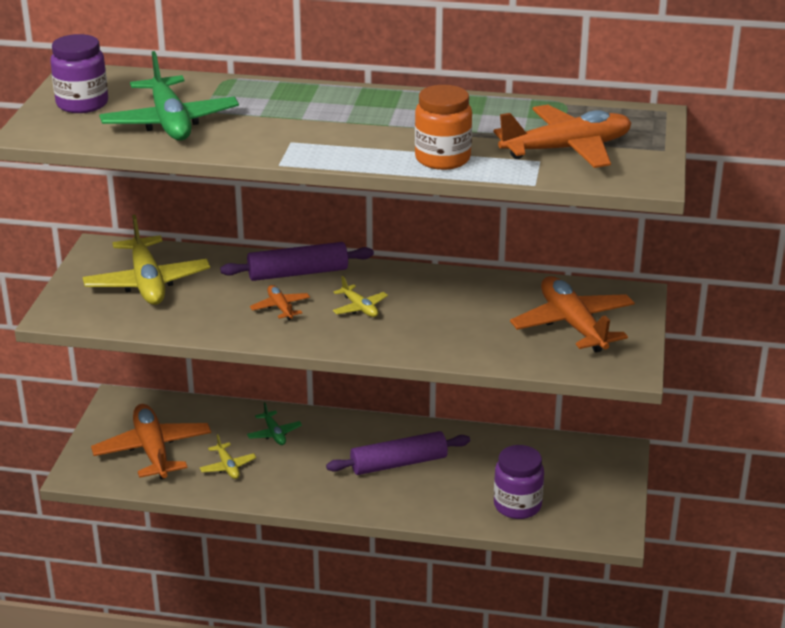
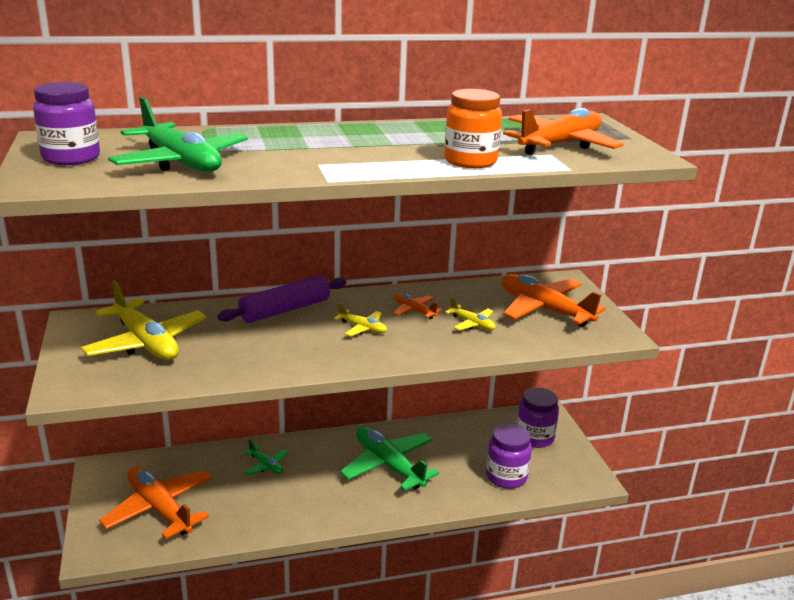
camera: 25 degrees left, 5 degrees down
yellow plane [200,434,256,479] -> yellow plane moved to [445,297,496,330]
orange plane [250,285,310,320] -> orange plane moved to [393,294,442,319]
purple rolling pin [326,431,470,475] -> green plane [340,426,439,491]
none -> purple jar [516,387,559,448]

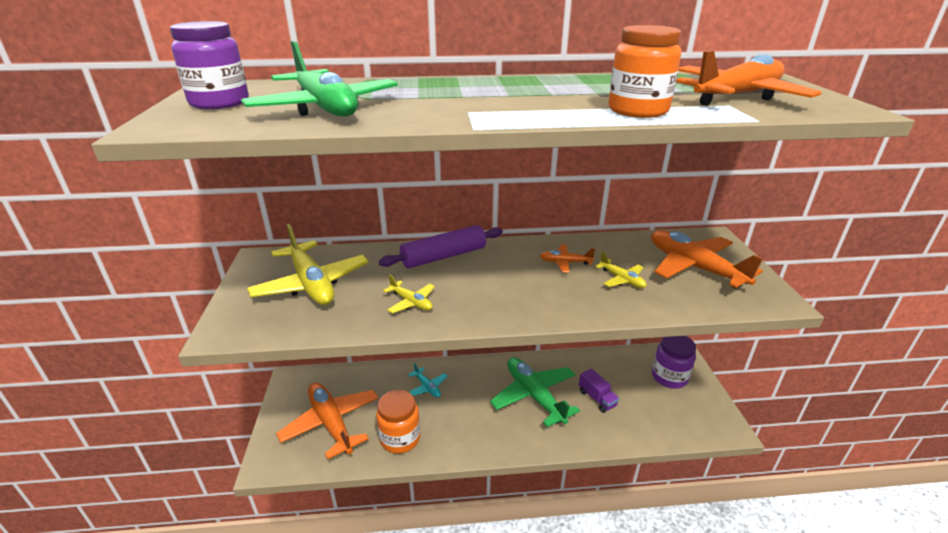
camera: 10 degrees right, 5 degrees up
green plane [242,439,289,475] -> turquoise plane [408,363,448,398]
yellow plane [334,303,387,336] -> yellow plane moved to [383,274,435,313]
orange plane [393,294,442,319] -> orange plane turned 45 degrees counterclockwise [540,245,595,273]
purple jar [486,423,532,489] -> none
none -> orange jar [376,390,420,454]
none -> purple truck [579,369,619,413]

